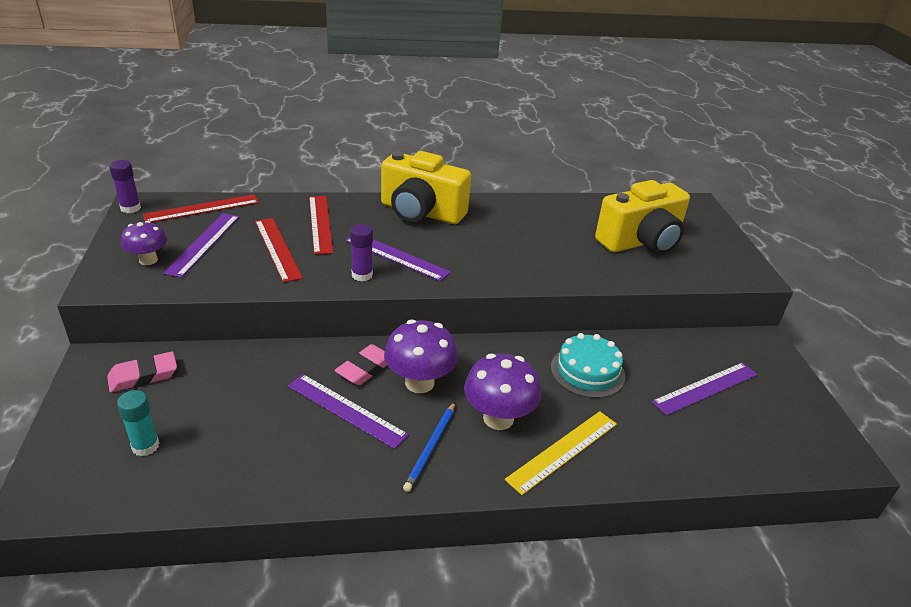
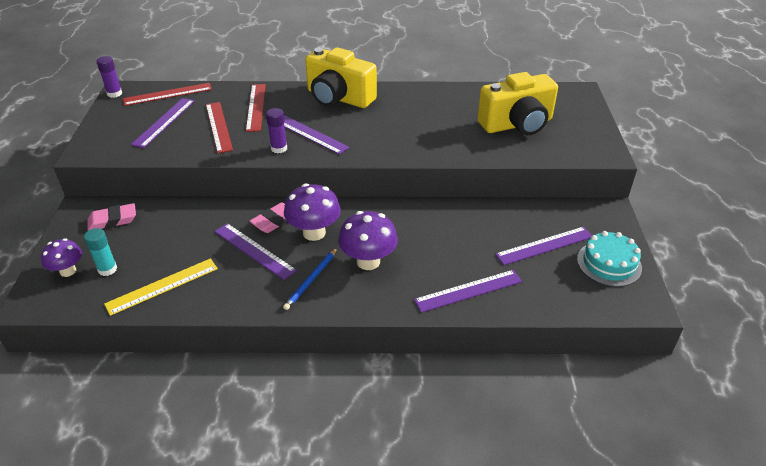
camera: 10 degrees right, 5 degrees up
purple mushroom [121,221,167,265] -> purple mushroom moved to [41,238,82,277]
yellow ruler [505,411,617,495] -> yellow ruler moved to [104,258,218,316]
turquoise cake [551,333,625,398] -> turquoise cake moved to [577,231,642,287]
none -> purple ruler [414,270,522,313]

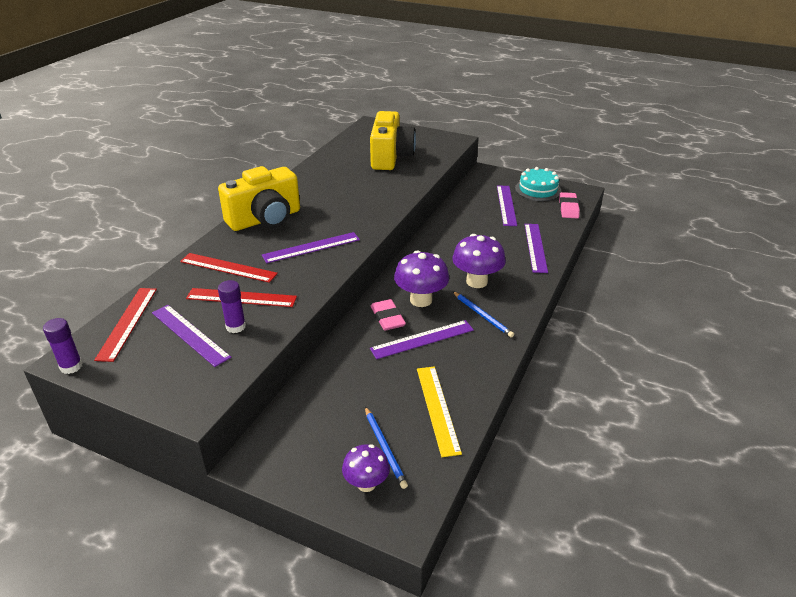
camera: 65 degrees left, 5 degrees down
turquoise glue stick [84,228,117,276] -> blue pencil [365,407,408,489]
pink eraser [87,203,136,231] -> pink eraser moved to [559,192,580,219]
purple glue stick [266,108,287,153] -> purple glue stick moved to [218,280,246,333]

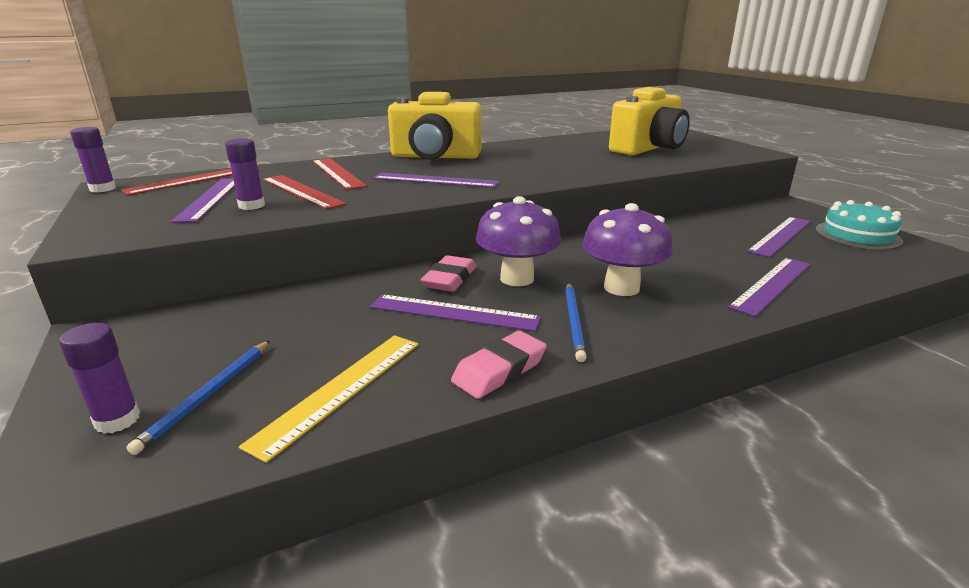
camera: 40 degrees right, 10 degrees down
purple mushroom [342,444,390,492] -> purple glue stick [59,323,140,434]
pink eraser [559,192,580,219] -> pink eraser moved to [451,331,547,399]

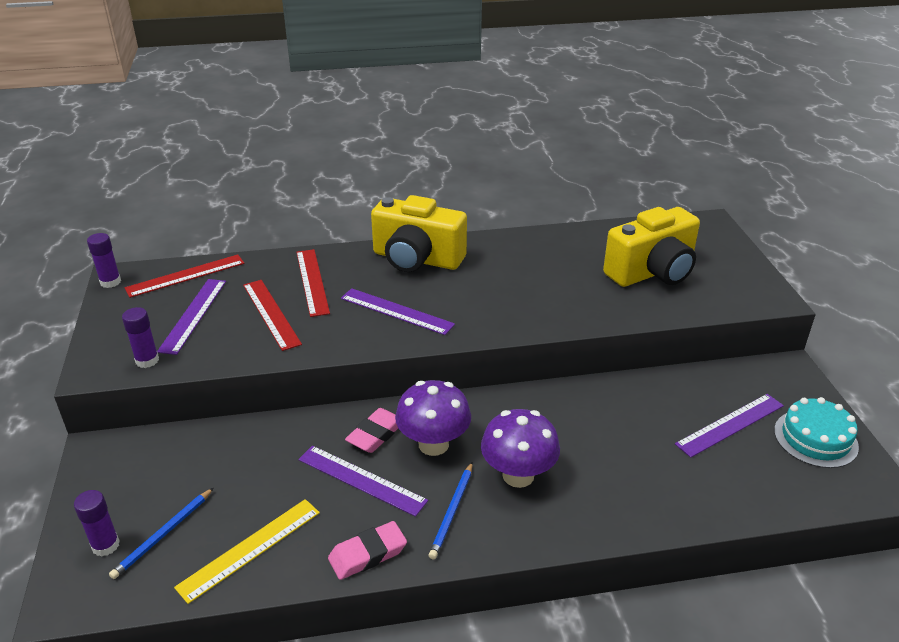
camera: 15 degrees right, 10 degrees up
purple glue stick [225,138,265,210] -> purple glue stick moved to [122,307,159,368]
purple ruler [728,258,810,317] -> none

